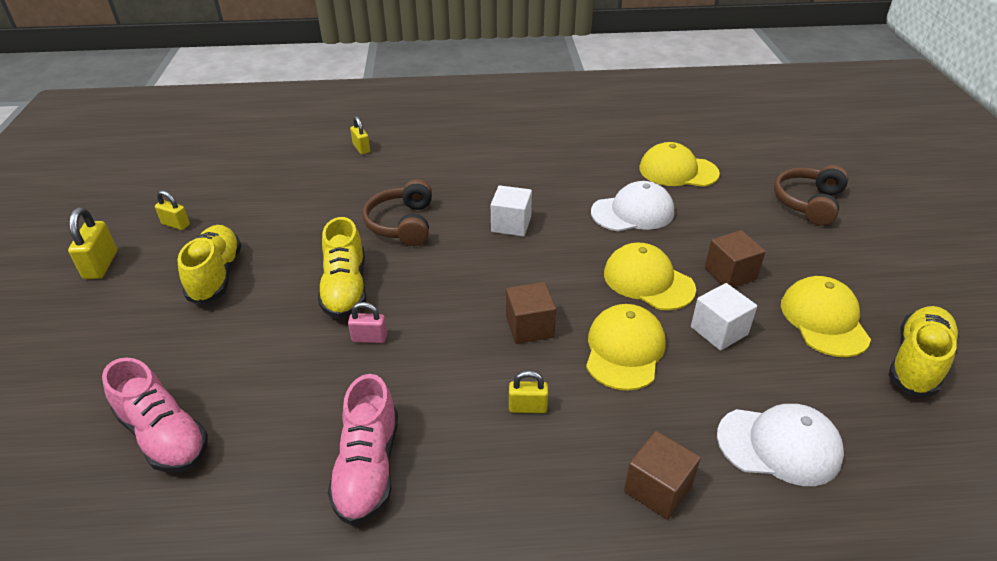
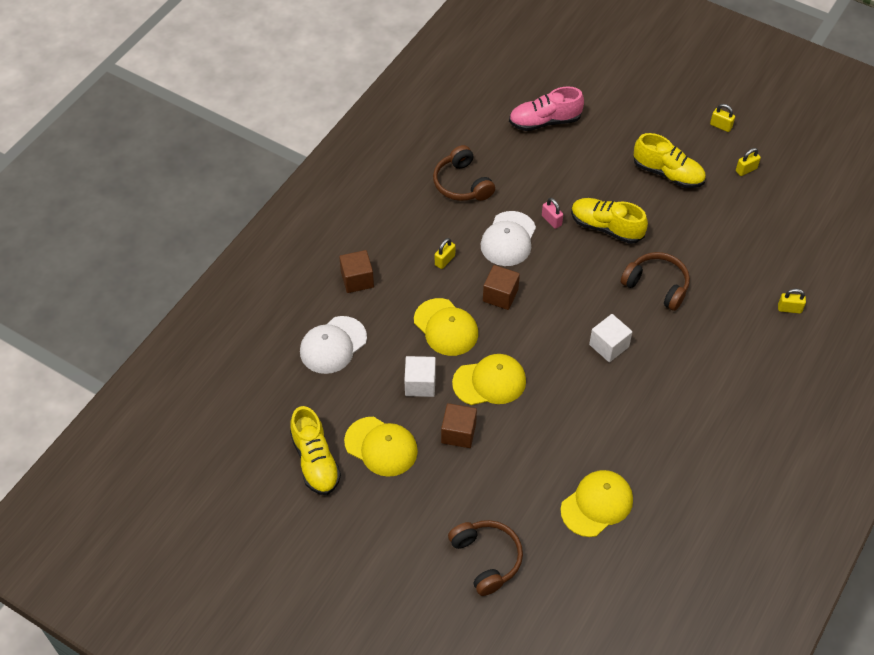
camera: 125 degrees right, 15 degrees up
yellow padlock [68,207,117,279] -> yellow padlock [710,104,735,132], size x0.65
pink shoe [328,374,398,526] -> brown headphones [433,145,495,201]
pink padlock [348,302,387,343] -> pink padlock turned 75 degrees counterclockwise [542,198,563,229]
white cap [591,181,674,231] -> white cap moved to [481,211,536,266]

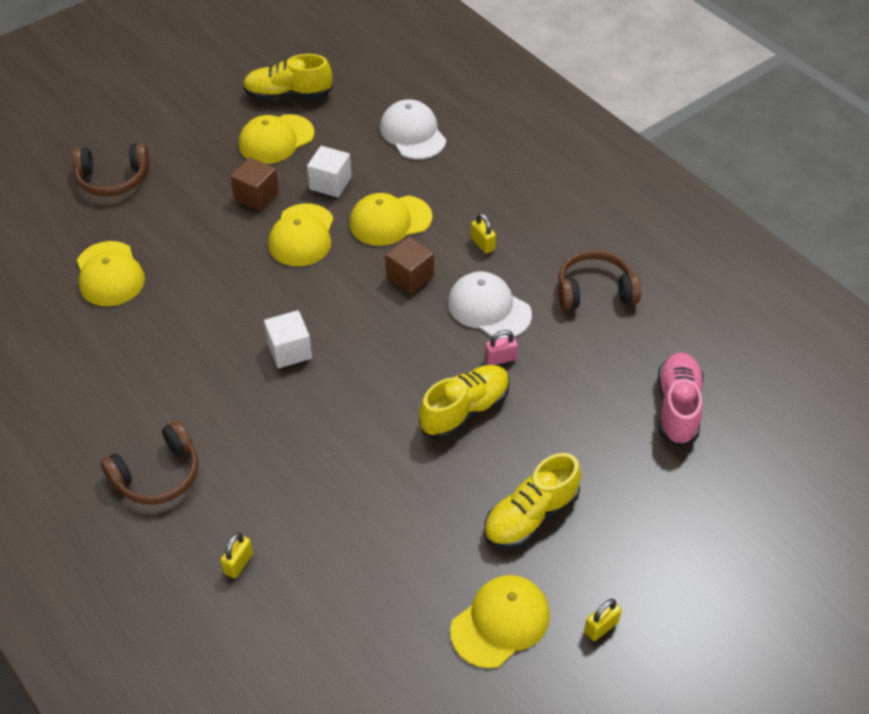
camera: 110 degrees right, 5 degrees down
brown cube [339,250,374,293] -> none
brown headphones [621,252,690,311] -> brown headphones moved to [100,420,198,505]
yellow padlock [736,148,761,176] -> yellow cap [450,575,550,668]

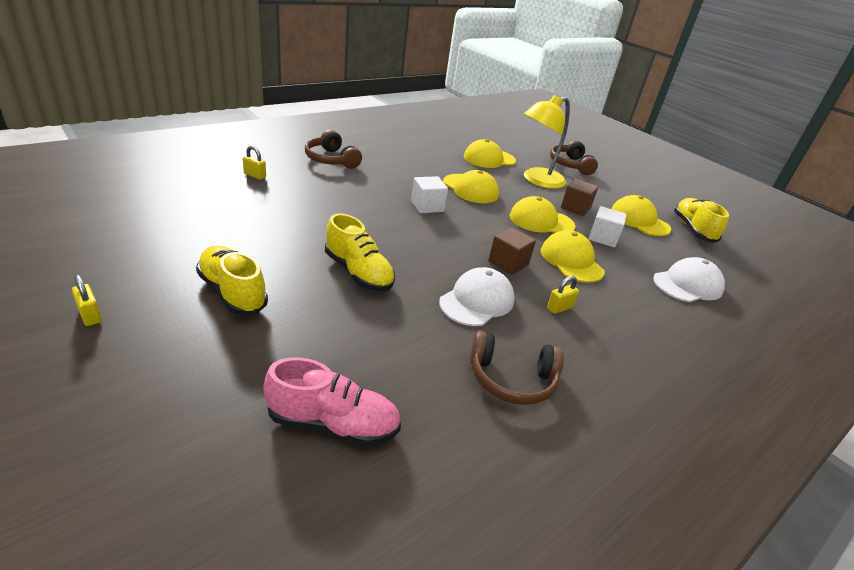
camera: 85 degrees right, 15 degrees down
yellow cap [450,575,550,668] -> yellow cap moved to [443,170,499,203]
pink padlock [485,330,518,365] -> none
brown headphones [558,250,641,310] -> brown headphones turned 105 degrees clockwise [470,330,564,405]
none -> yellow lamp [524,95,570,189]

